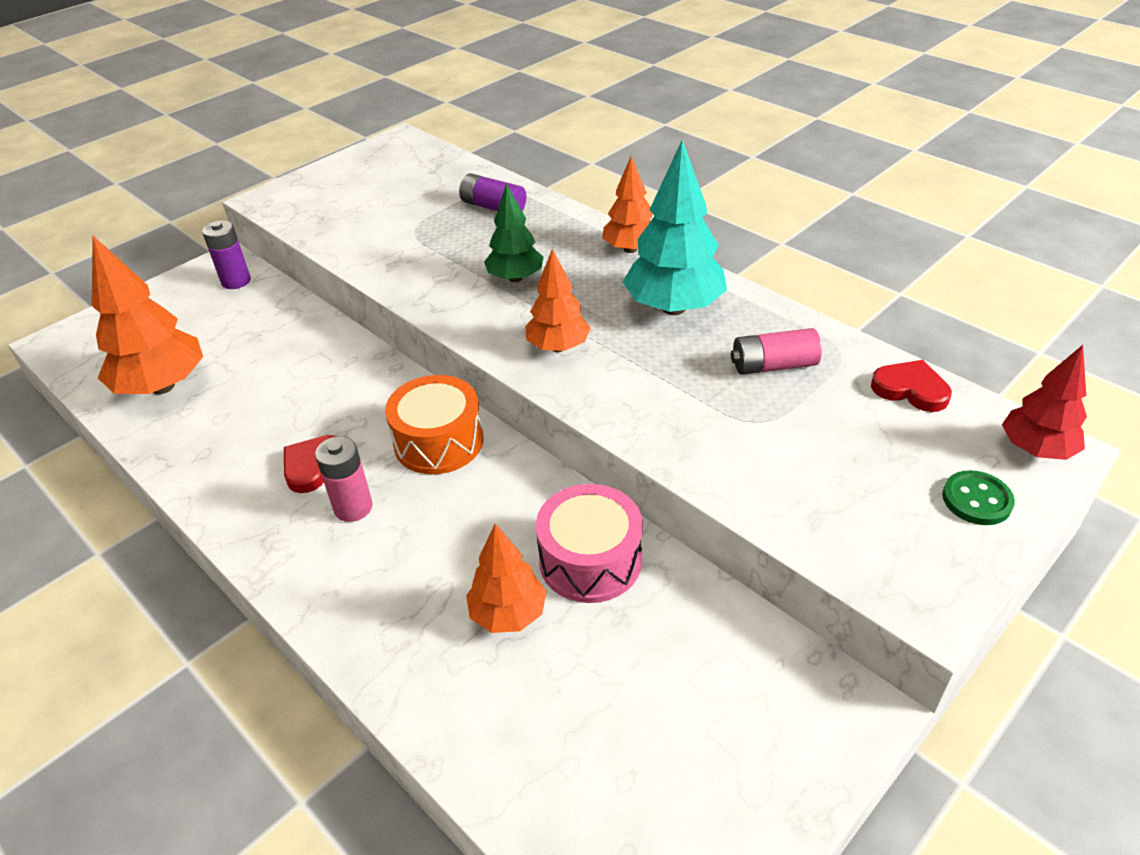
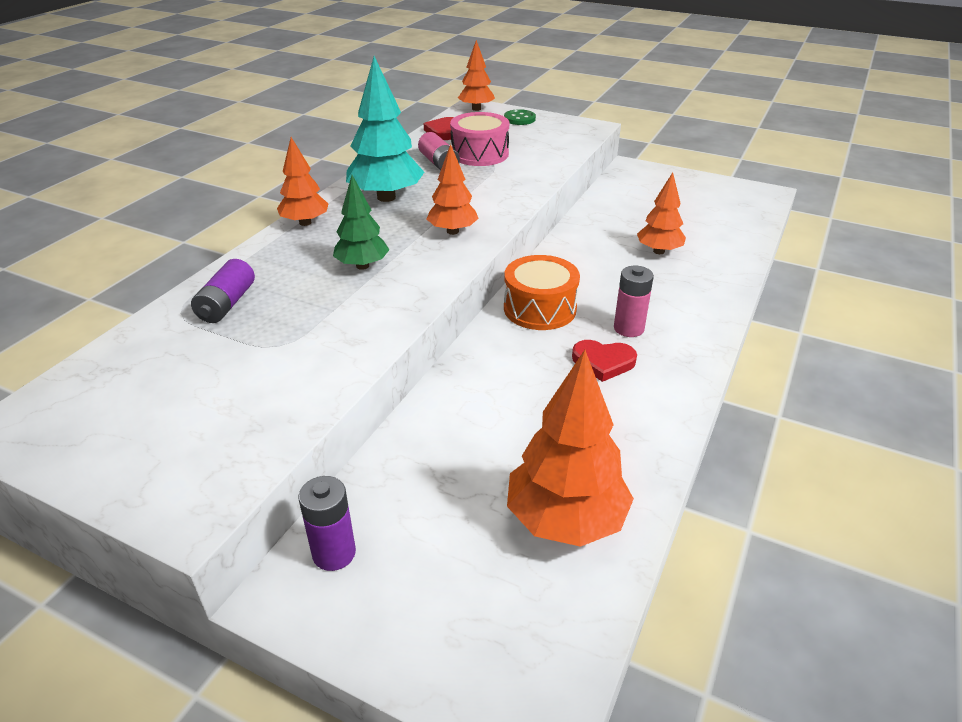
camera: 110 degrees left, 5 degrees down
pink drum [536,484,643,603] -> pink drum moved to [450,112,509,166]
red tree [1002,345,1087,460] -> orange tree [458,40,495,111]

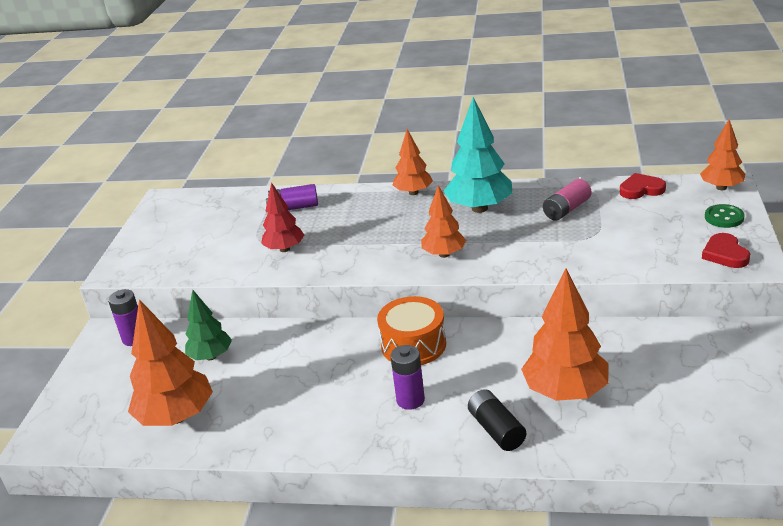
camera: 75 degrees right, 5 degrees down
green tree [333,175,389,270] -> green tree moved to [185,290,232,360]
pink drum [450,112,509,166] -> none
red heart [572,340,637,382] -> red heart moved to [702,233,750,268]
pink battery [614,266,654,337] -> purple battery [390,345,425,410]
orange tree [637,172,686,254] -> orange tree [521,268,609,401], size x1.63
none -> red tree [261,182,304,252]
none -> black battery [468,389,526,451]

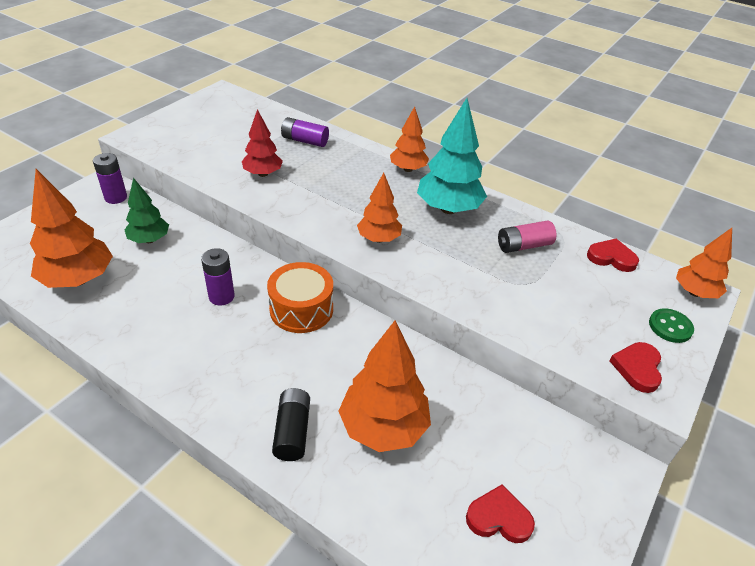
camera: 20 degrees right, 10 degrees up
purple battery [390,345,425,410] -> purple battery moved to [201,248,235,306]
none -> red heart [466,485,535,543]

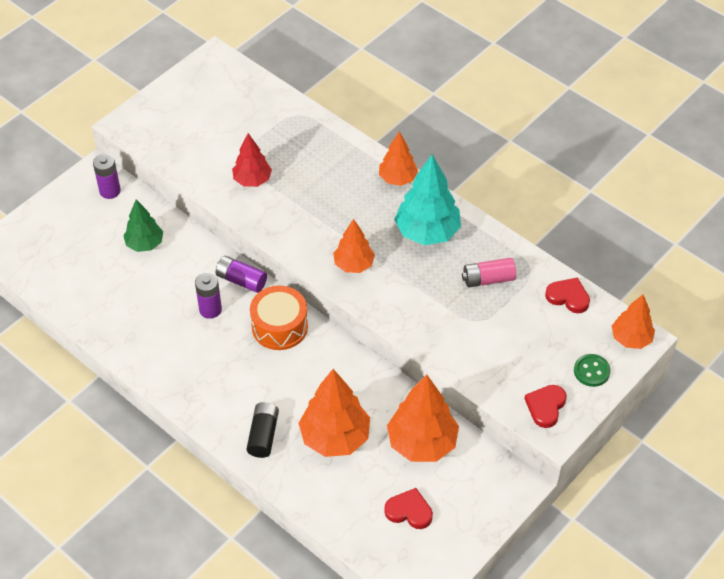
camera: 10 degrees right, 10 degrees up
orange tree [30,169,113,288] -> orange tree moved to [387,375,459,462]
purple battery [281,117,329,147] -> purple battery moved to [216,256,267,293]

